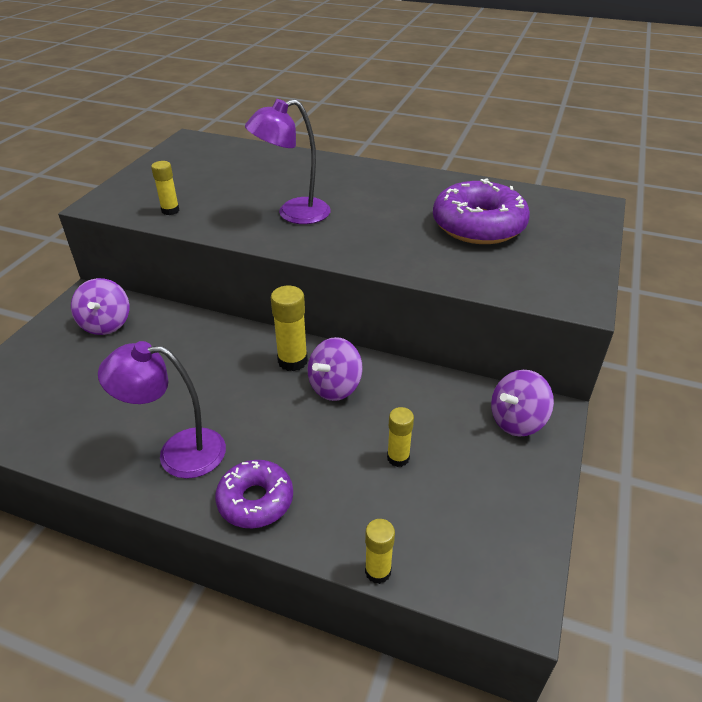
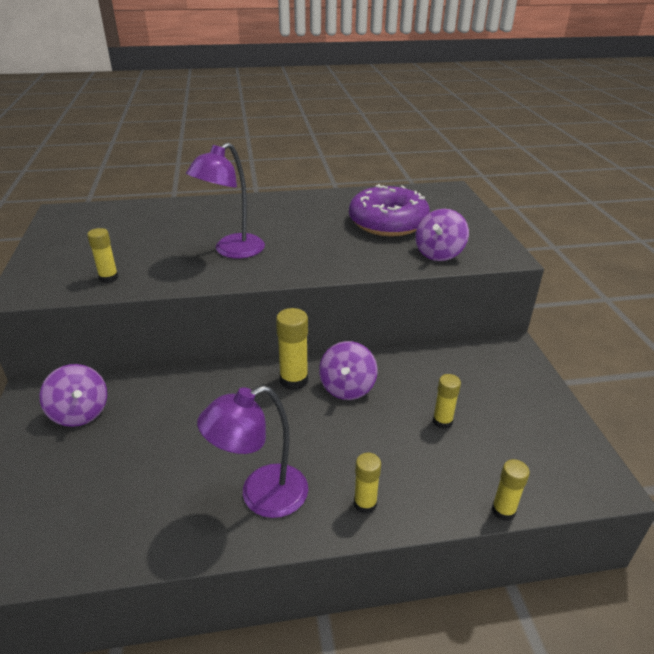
camera: 30 degrees left, 5 degrees down
purple donut [215,460,293,528] -> yellow glue stick [354,453,381,514]
purple spinning top [491,370,554,437] -> purple spinning top moved to [415,209,469,261]

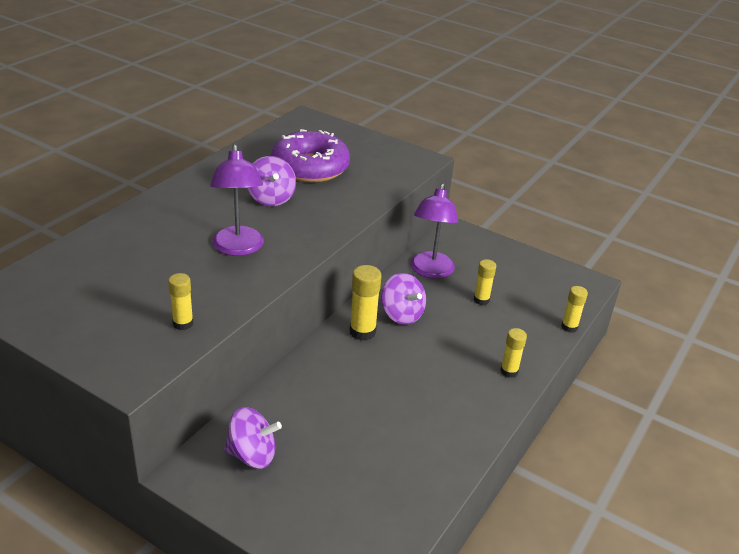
camera: 50 degrees left, 0 degrees up
purple lamp [197,385,308,518] -> purple lamp moved to [411,183,458,279]
purple spinning top [415,209,469,261] -> purple spinning top moved to [247,156,296,206]

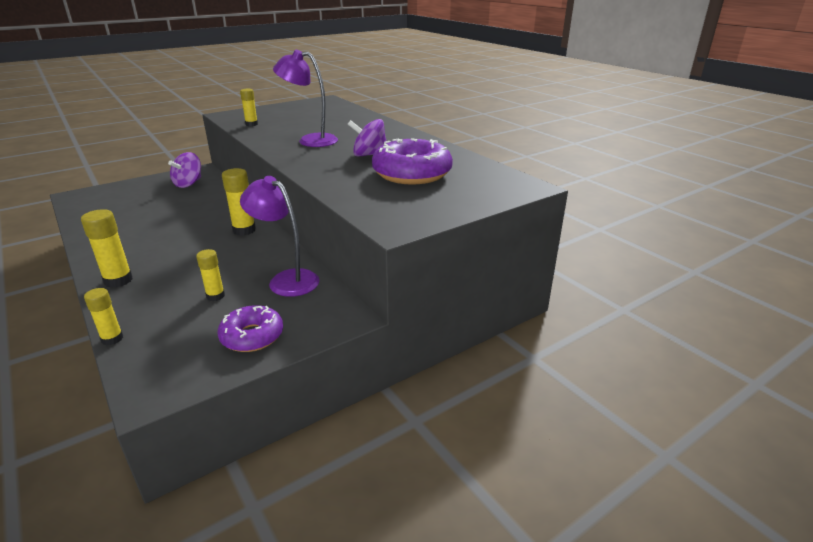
camera: 115 degrees right, 5 degrees down
purple spinning top [381,273,426,325] -> none
yellow glue stick [500,328,527,378] -> yellow glue stick [81,209,133,288], size x1.55
none -> purple donut [217,305,283,352]

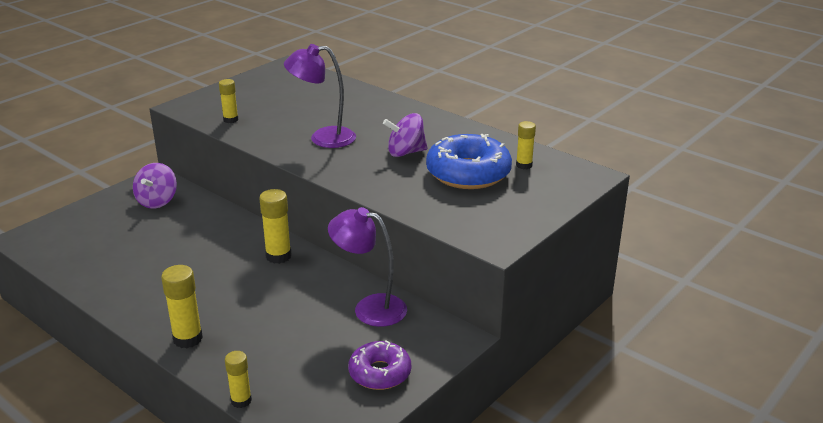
camera: 15 degrees left, 0 degrees up
yellow glue stick [196,249,225,301] -> yellow glue stick moved to [516,121,536,169]
purple donut [372,138,453,185] -> blue donut [426,134,512,189]

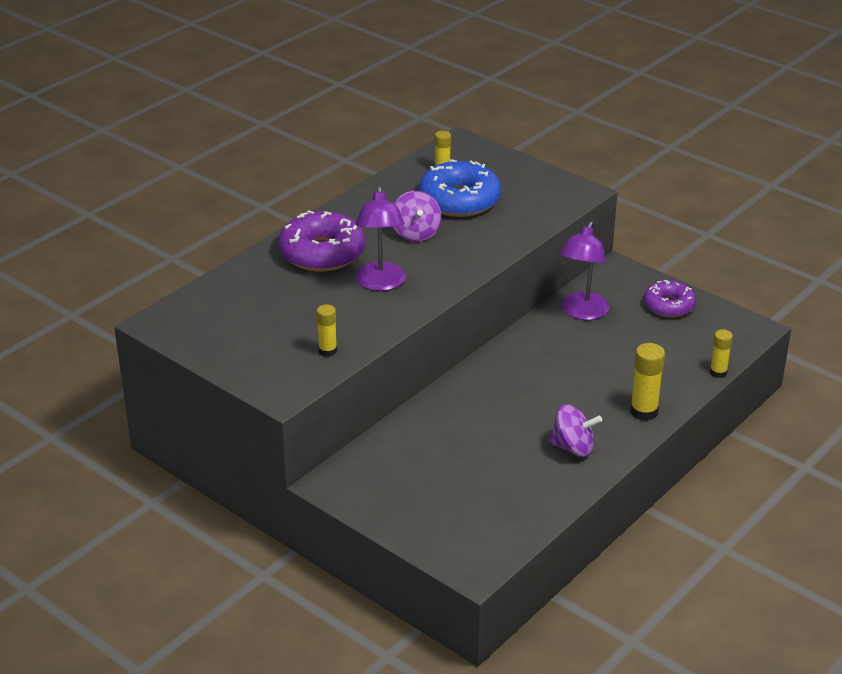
camera: 90 degrees left, 5 degrees up
purple spinning top [133,163,177,208] -> purple spinning top moved to [548,404,602,457]
yellow glue stick [259,189,292,264] -> none
none -> purple donut [278,210,365,272]

